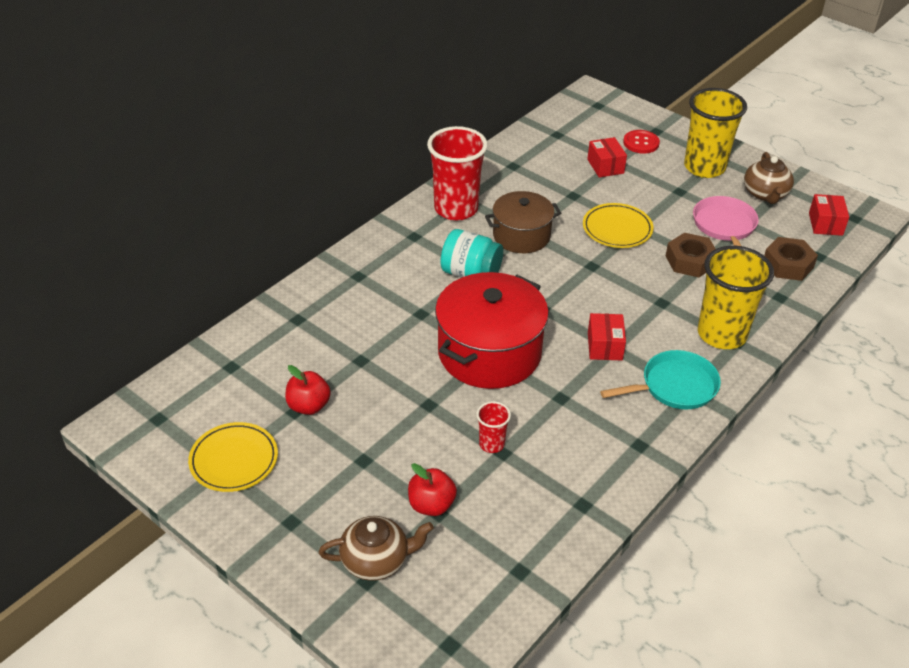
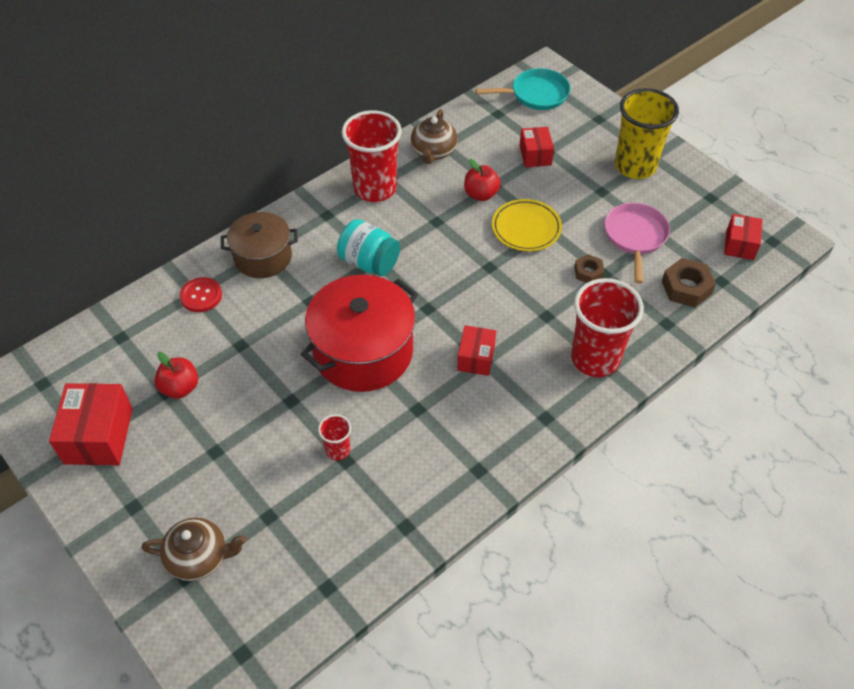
camera: 10 degrees right, 10 degrees up
yellow plate [188,422,278,492] -> red box [49,383,133,465]
red apple [408,463,457,516] -> red apple moved to [464,159,501,201]
brown pot [485,191,561,253] -> brown pot moved to [221,212,298,278]
turquoise pan [600,350,721,409] -> turquoise pan moved to [476,68,570,110]
red button [623,130,660,154] -> red button moved to [180,277,222,312]
brown nut [666,233,715,277] -> brown nut [574,254,605,283], size x0.62
yellow cup [698,246,774,349] -> red cup [571,278,644,377]
brown teapot [744,152,794,204] -> brown teapot moved to [411,109,458,164]

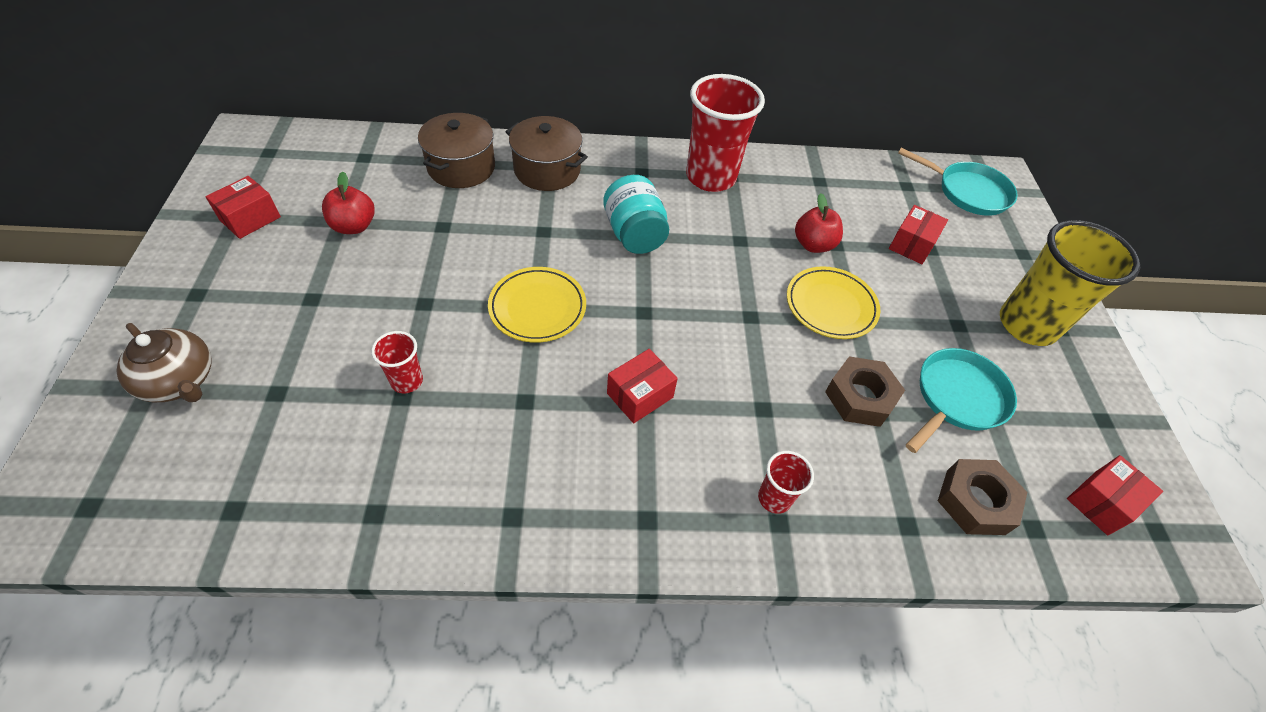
camera: 35 degrees right, 0 degrees up
red box [49,383,133,465] -> red box [206,176,281,239], size x0.61
red button [180,277,222,312] -> brown pot [418,113,495,188]
red pot [301,275,418,392] -> yellow plate [488,267,586,343]
brown teapot [411,109,458,164] -> none
red cup [571,278,644,377] -> red cup [758,451,814,514], size x0.47
brown nut [574,254,605,283] -> brown nut [825,356,905,427], size x1.62
pink pan [604,203,670,284] -> turquoise pan [906,348,1017,453]

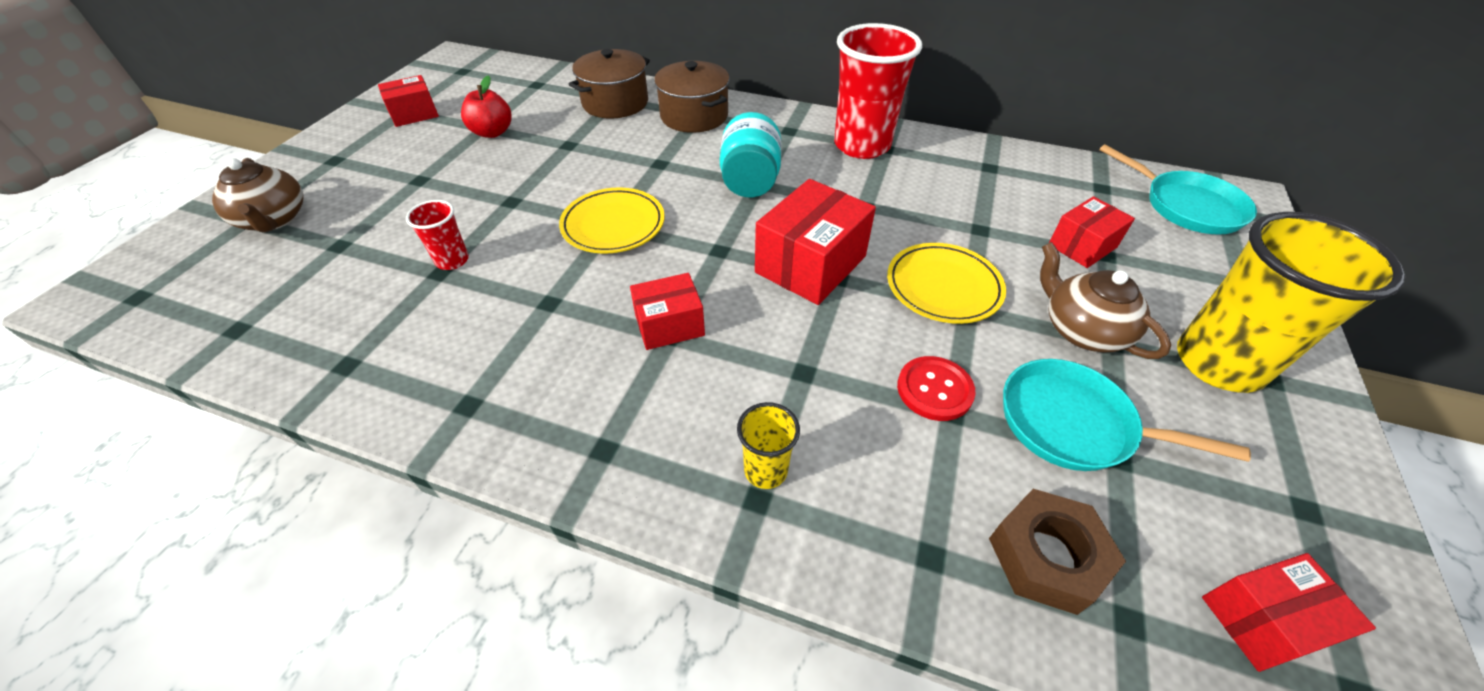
camera: 25 degrees right, 5 degrees down
red cup [758,451,814,514] -> yellow cup [737,402,800,489]
red apple [795,193,843,253] -> none
brown nut [825,356,905,427] -> red button [897,356,976,421]
turquoise pan [906,348,1017,453] -> turquoise pan turned 135 degrees counterclockwise [1003,359,1251,471]
none -> red box [755,179,876,305]
none -> brown teapot [1040,242,1171,359]

